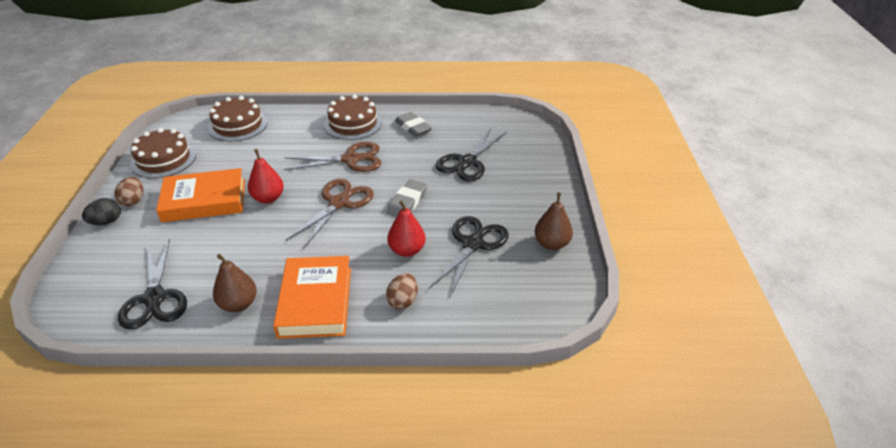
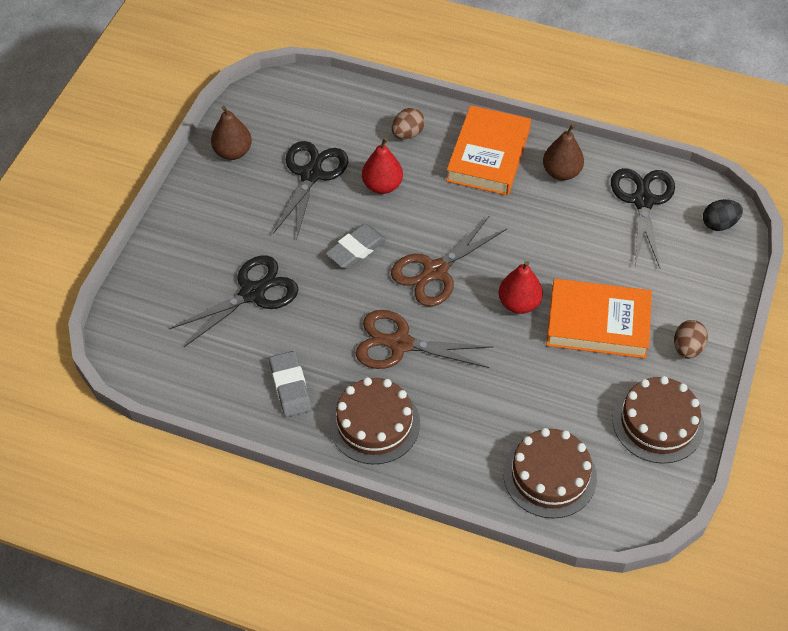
camera: 160 degrees left, 15 degrees up
black egg [82,198,121,225] -> black egg moved to [703,199,743,231]
black scissors [429,216,509,297] -> black scissors turned 150 degrees clockwise [273,141,348,241]

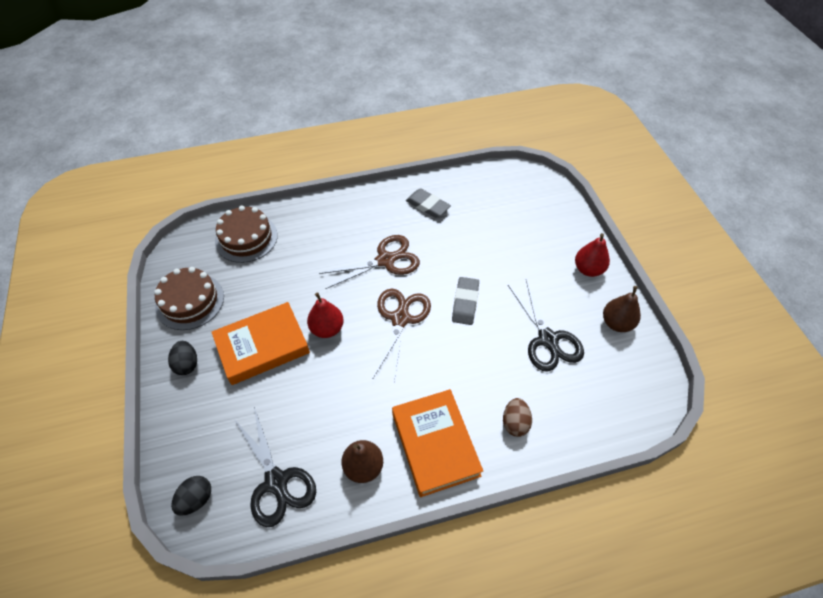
camera: 145 degrees right, 0 degrees up
black scissors [170,255,299,347] -> none
brown cake [329,377,420,464] -> none
red pear [362,138,403,194] -> red pear moved to [575,233,610,277]
brown egg [674,320,708,359] -> black egg [168,341,197,375]

